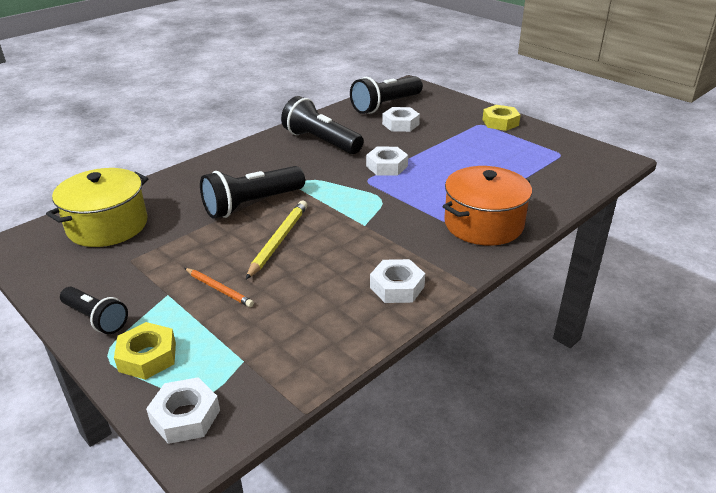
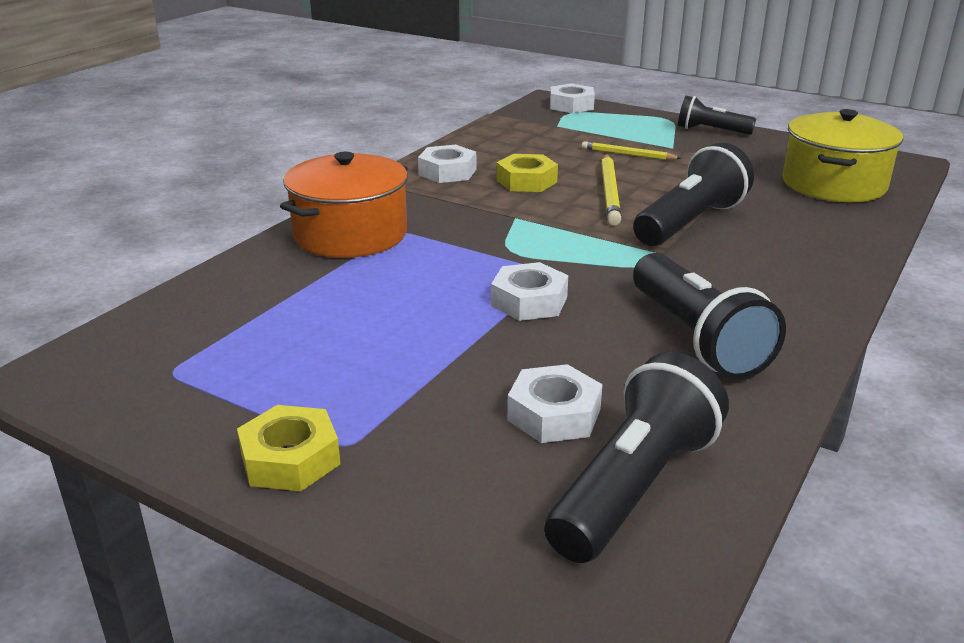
camera: 165 degrees right, 5 degrees down
yellow nut [114,322,176,380] -> yellow nut moved to [496,154,558,192]
orange pencil [185,268,254,307] -> yellow pencil [582,141,681,160]
black flashlight [281,96,363,154] -> black flashlight turned 45 degrees clockwise [633,253,786,380]

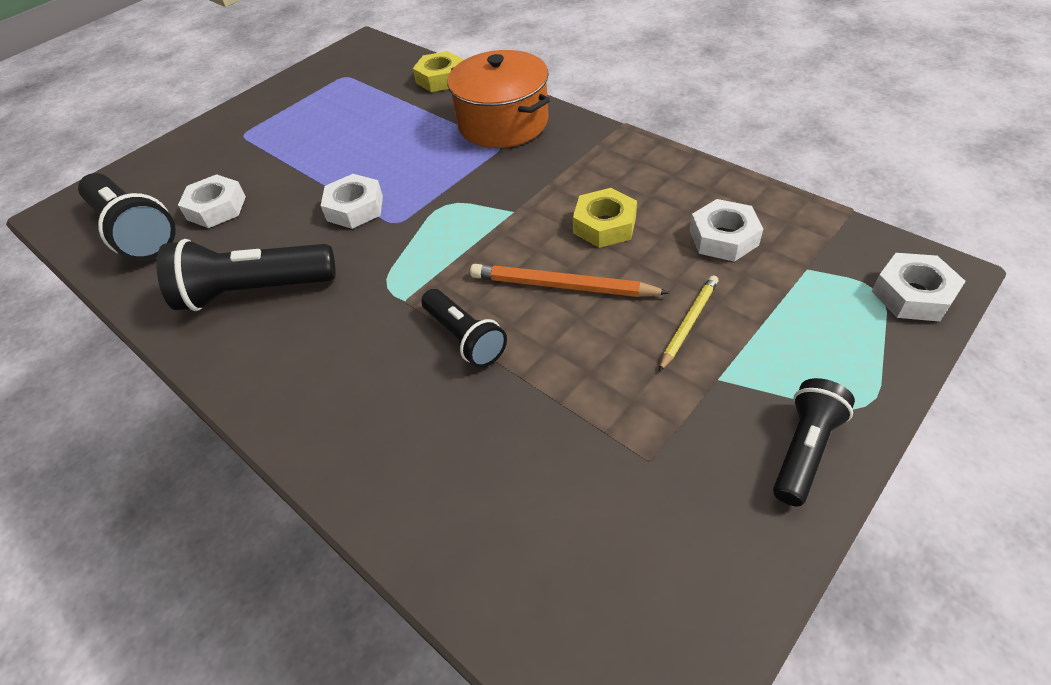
camera: 105 degrees right, 20 degrees up
yellow nut [237,405,340,491] -> yellow nut moved to [413,51,463,92]
white nut [418,145,476,183] -> white nut moved to [690,199,763,262]
yellow pencil [601,154,621,225] -> orange pencil [470,264,670,297]
black flashlight [633,143,754,246] -> black flashlight [421,289,507,368], size x0.62
yellow pot [782,109,903,202] -> none

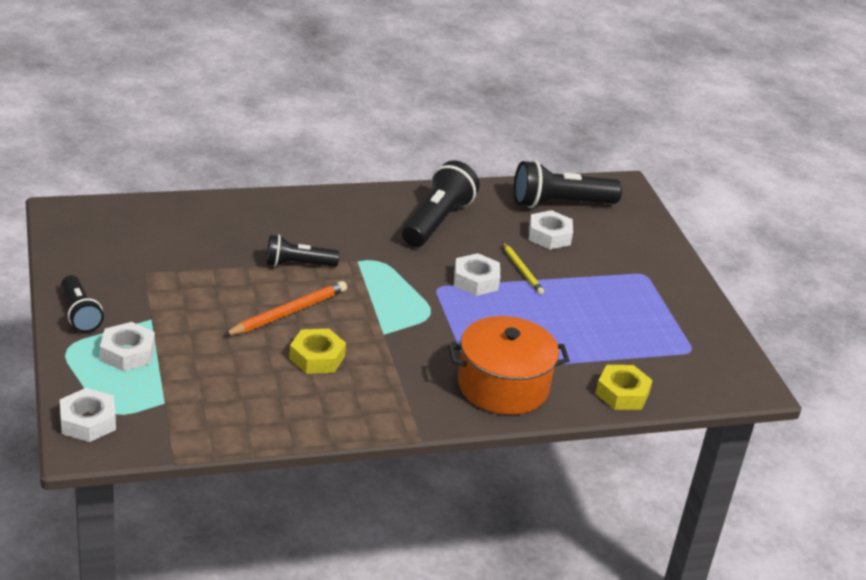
camera: 115 degrees right, 15 degrees down
yellow pencil [659,276,718,371] -> yellow pencil moved to [502,242,544,295]
white nut [690,199,763,262] -> white nut moved to [100,322,155,371]

